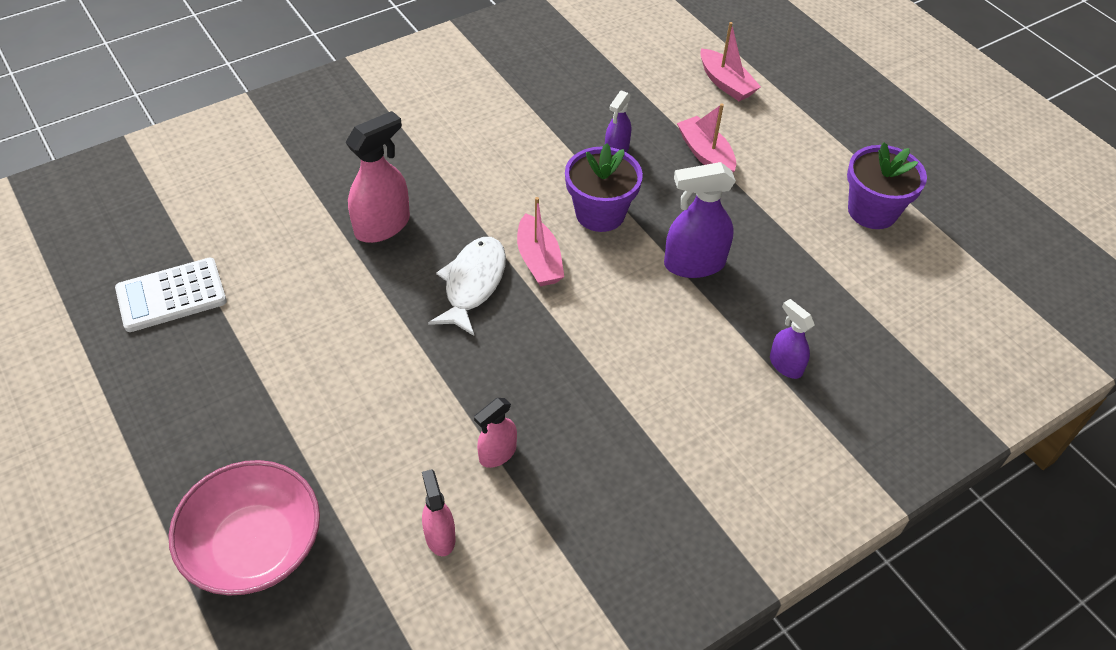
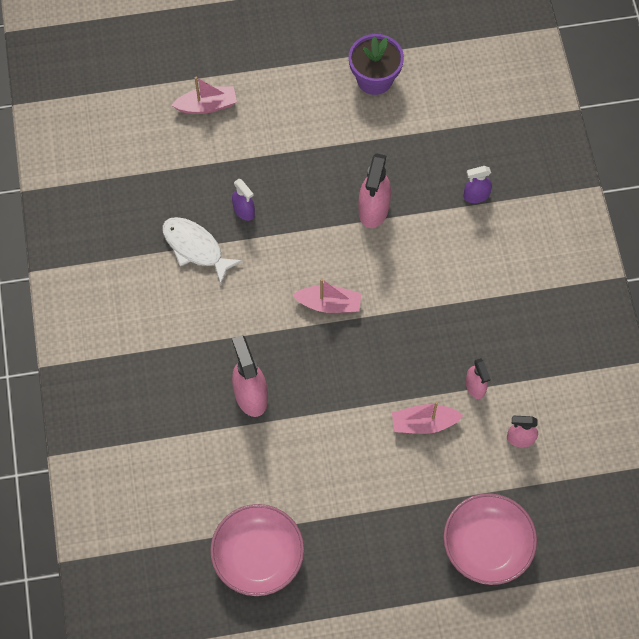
camera: 65 degrees left, 15 degrees up
white calculator [115,258,227,332] -> pink bowl [210,504,304,596]
white fish [428,237,506,336] -> white fish moved to [162,217,243,284]
purple flower pot [565,143,643,232] -> none
purple spray bottle [664,162,736,278] -> pink spray bottle [359,153,391,228]
pink boat [677,103,736,172] -> pink boat moved to [392,401,463,434]

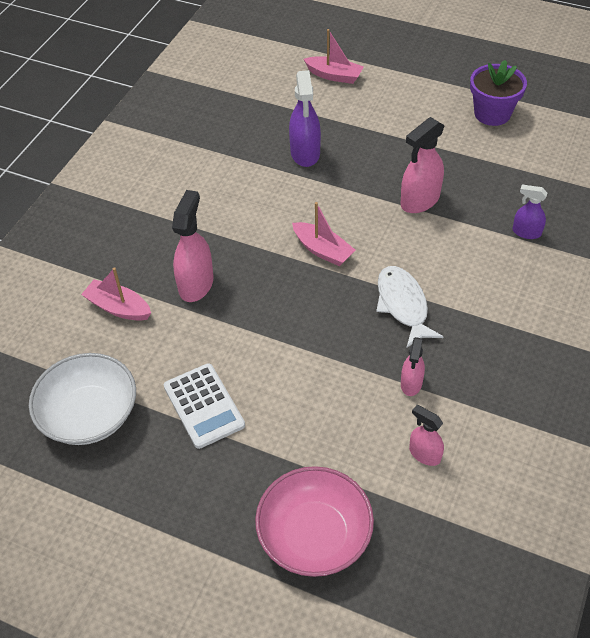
camera: 35 degrees right, 15 degrees down
white fish [162,217,243,284] -> white fish moved to [376,266,443,347]
pink bowl [210,504,304,596] -> white bowl [29,353,136,445]
purple spray bottle [232,179,255,221] -> purple spray bottle [289,70,321,167], size x1.69
pink boat [392,401,463,434] -> pink boat moved to [81,267,151,321]
none -> white calculator [164,363,245,449]

